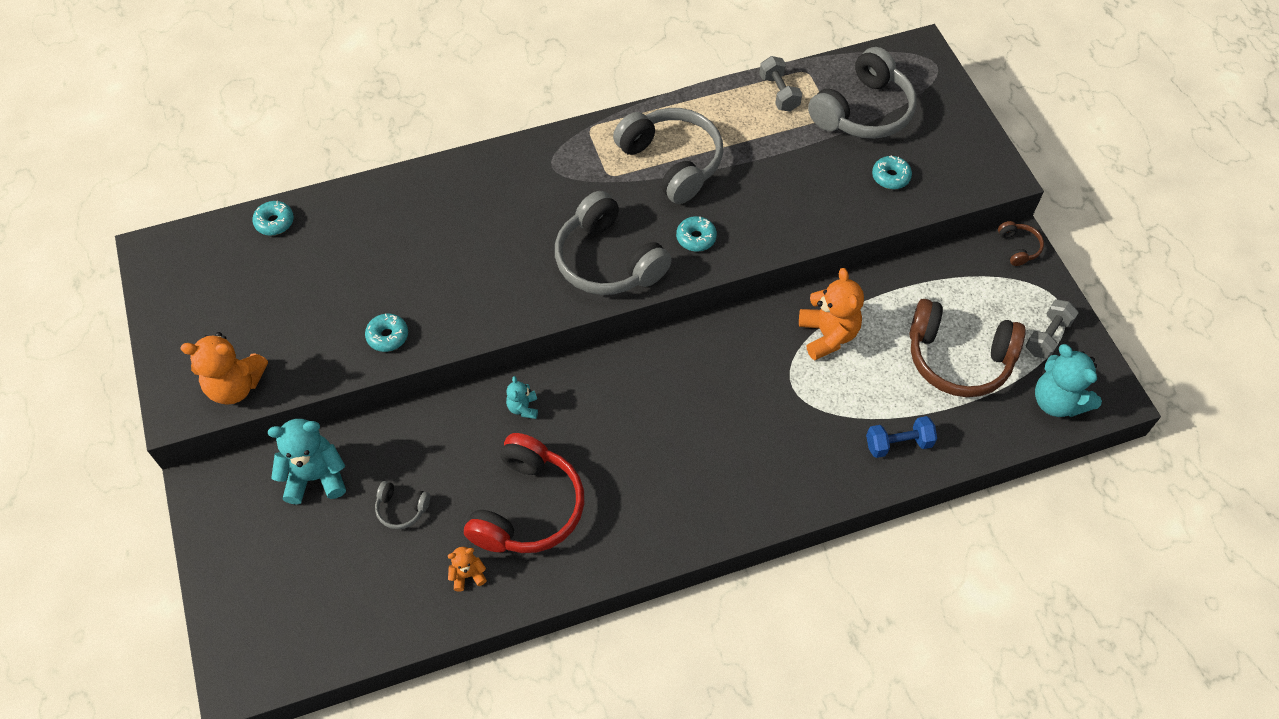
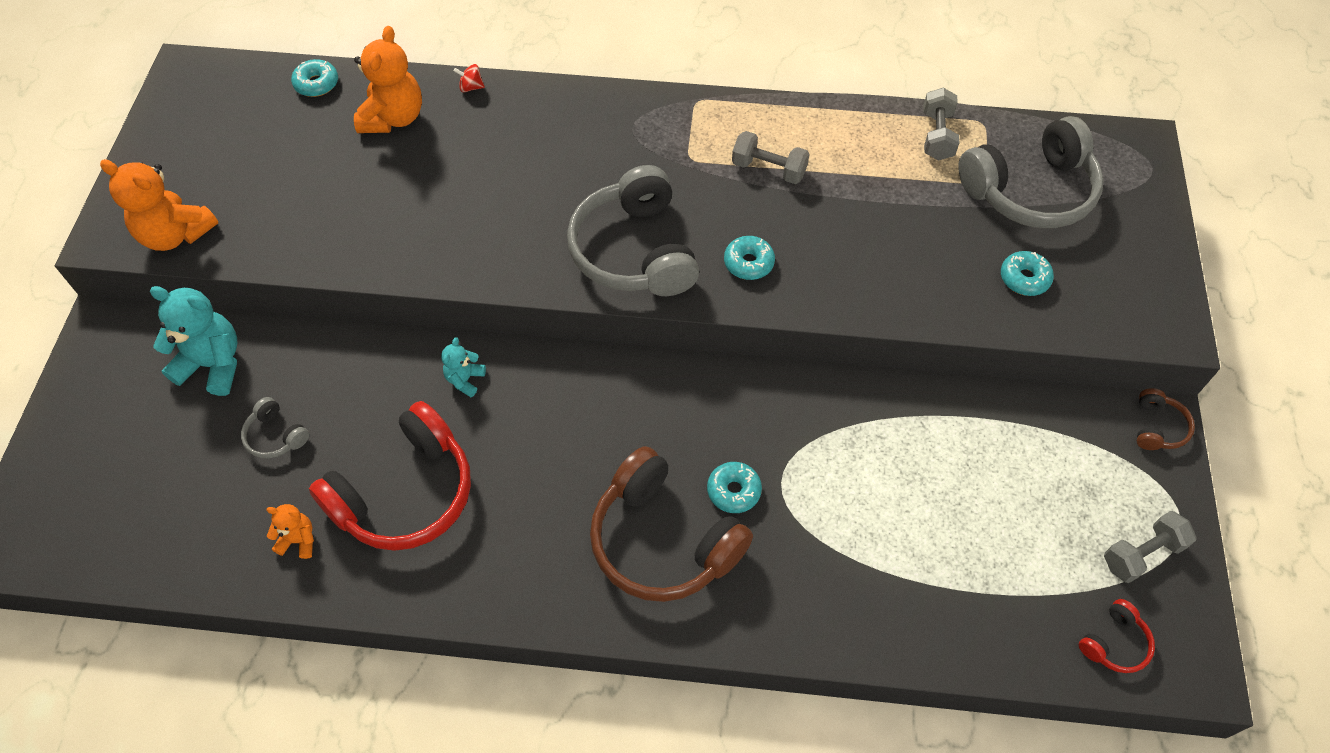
camera: 25 degrees right, 0 degrees up
turquoise donut [365,313,408,352] -> turquoise donut moved to [707,462,762,513]
grey headphones [613,108,723,204] -> grey dumbbell [732,131,810,184]
orange teddy bear [799,268,864,360] -> orange teddy bear moved to [354,26,422,133]
blue dumbbell [866,416,937,458] -> none
brown headphones [910,299,1026,397] -> brown headphones moved to [590,446,753,602]
turquoise teddy bear [1035,344,1102,417] -> red headphones [1079,599,1155,673]
none -> red spinning top [453,64,485,92]

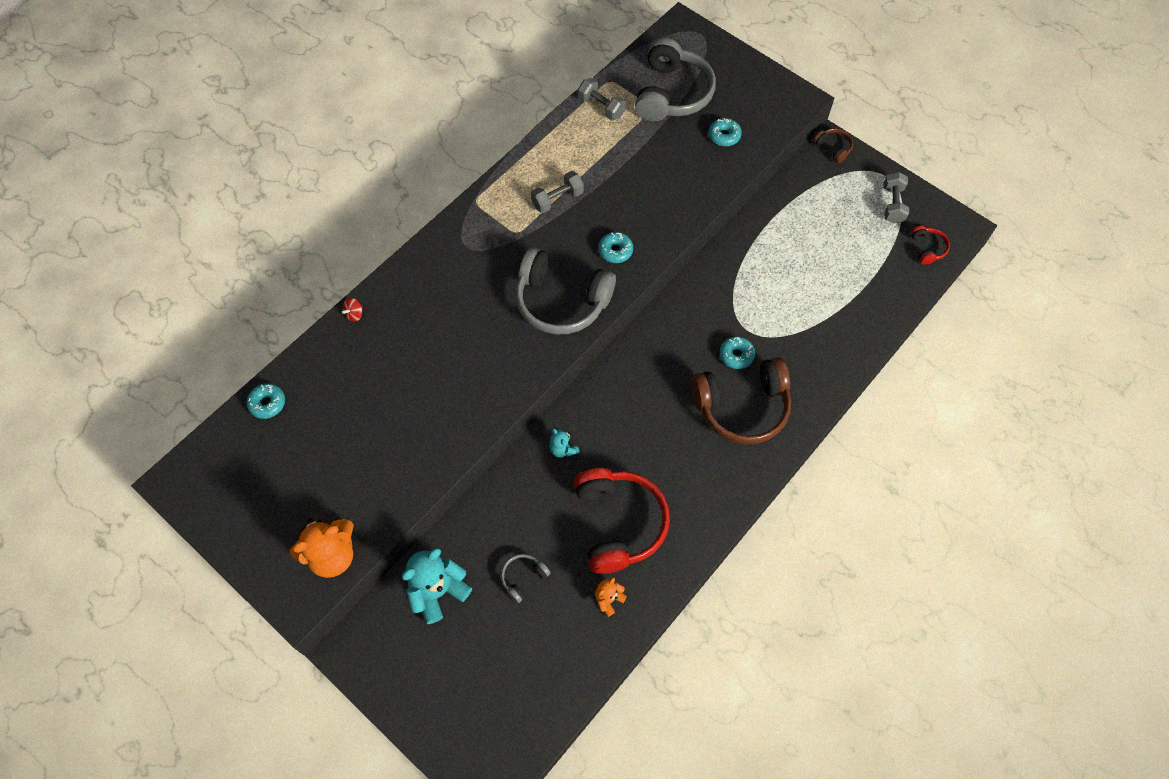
camera: 55 degrees left, 5 degrees up
grey headphones [241,397,309,459] -> grey headphones turned 150 degrees clockwise [501,554,550,603]
orange teddy bear [354,26,422,133] -> none

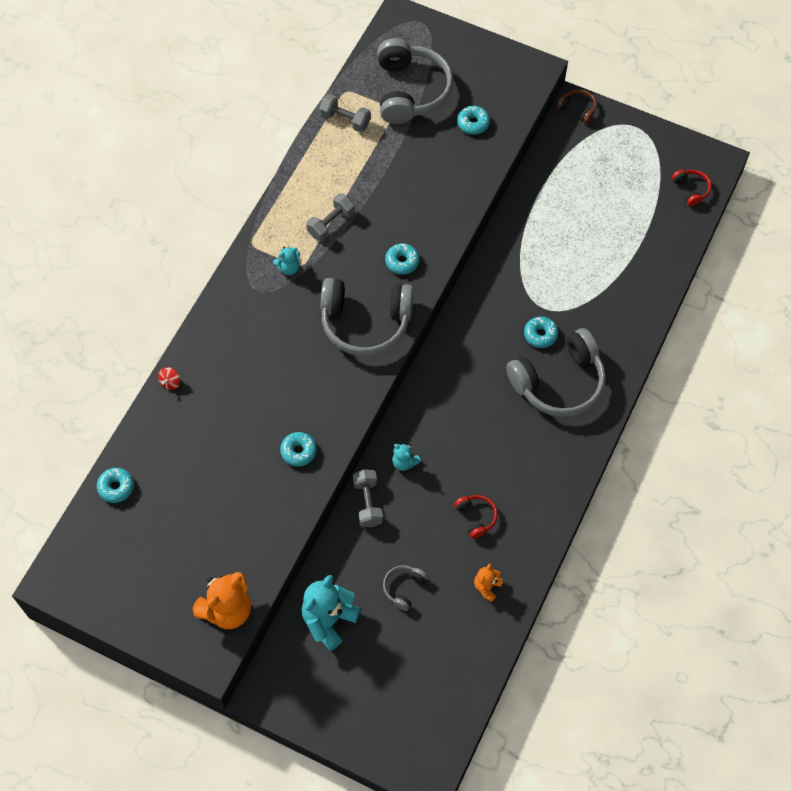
camera: 15 degrees left, 0 degrees up
red headphones [574,468,670,574] -> red headphones [454,495,498,539], size x0.44
brown headphones [691,357,792,445] -> grey headphones [506,328,606,417]
grey dumbbell [883,172,909,223] -> grey dumbbell moved to [353,469,383,527]
none -> turquoise teddy bear [273,247,300,275]
none -> turquoise donut [280,432,317,467]

